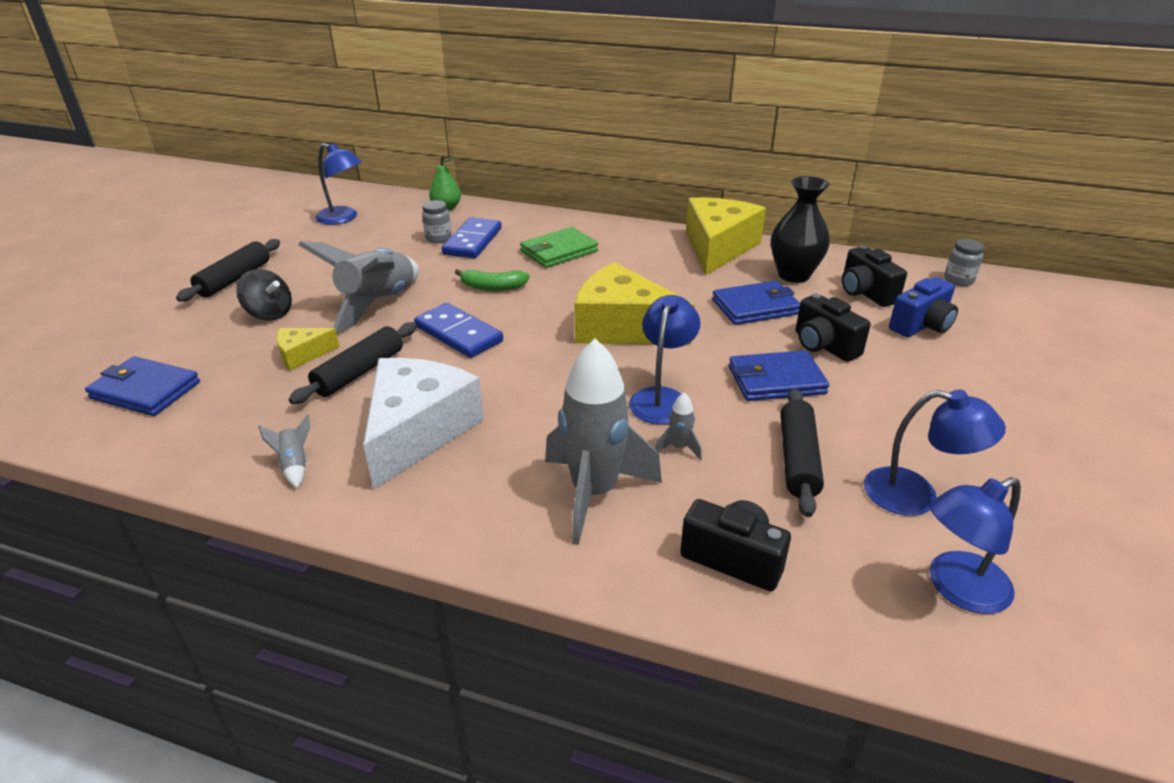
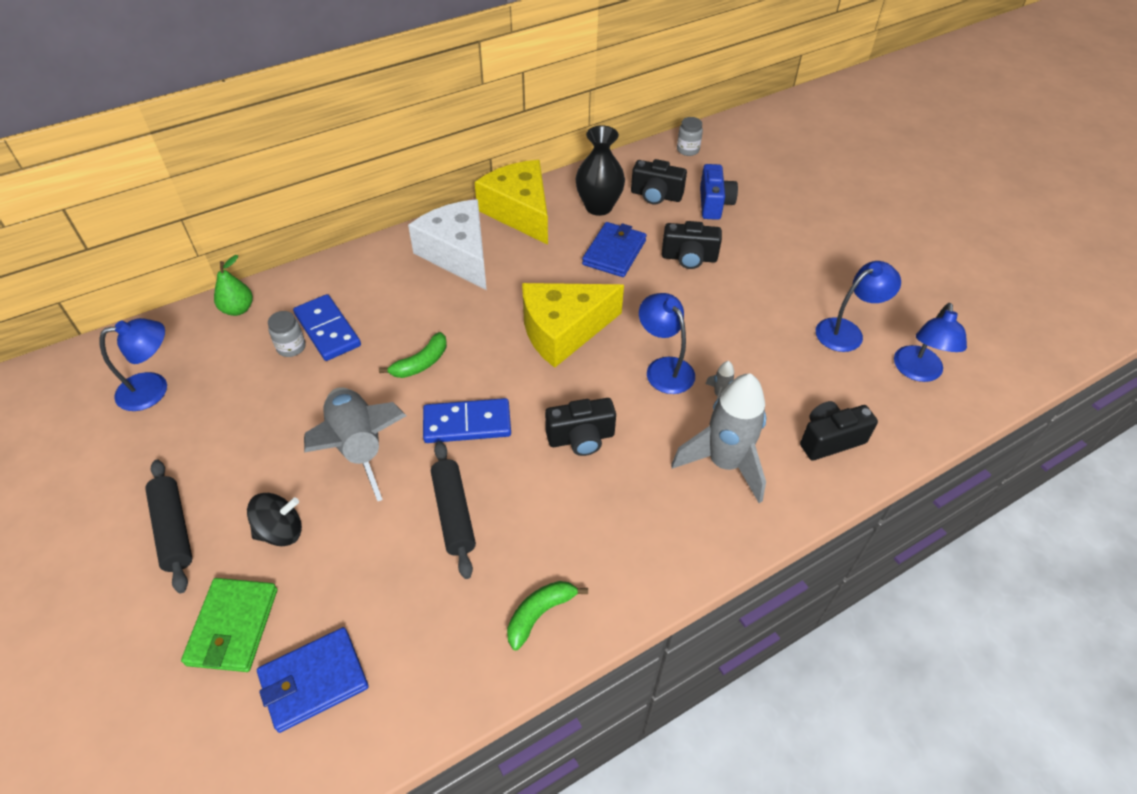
camera: 50 degrees left, 15 degrees up
grey rocket [258,414,310,488] -> green banana [507,581,588,650]
yellow cheese [276,328,340,370] -> none
white cheese [363,358,484,490] -> white cheese moved to [408,199,487,290]
green wallet [520,227,598,268] -> green wallet moved to [181,578,278,672]
blue wallet [729,350,829,401] -> none
black rolling pin [781,388,824,517] -> none
none -> black camera [545,398,616,456]

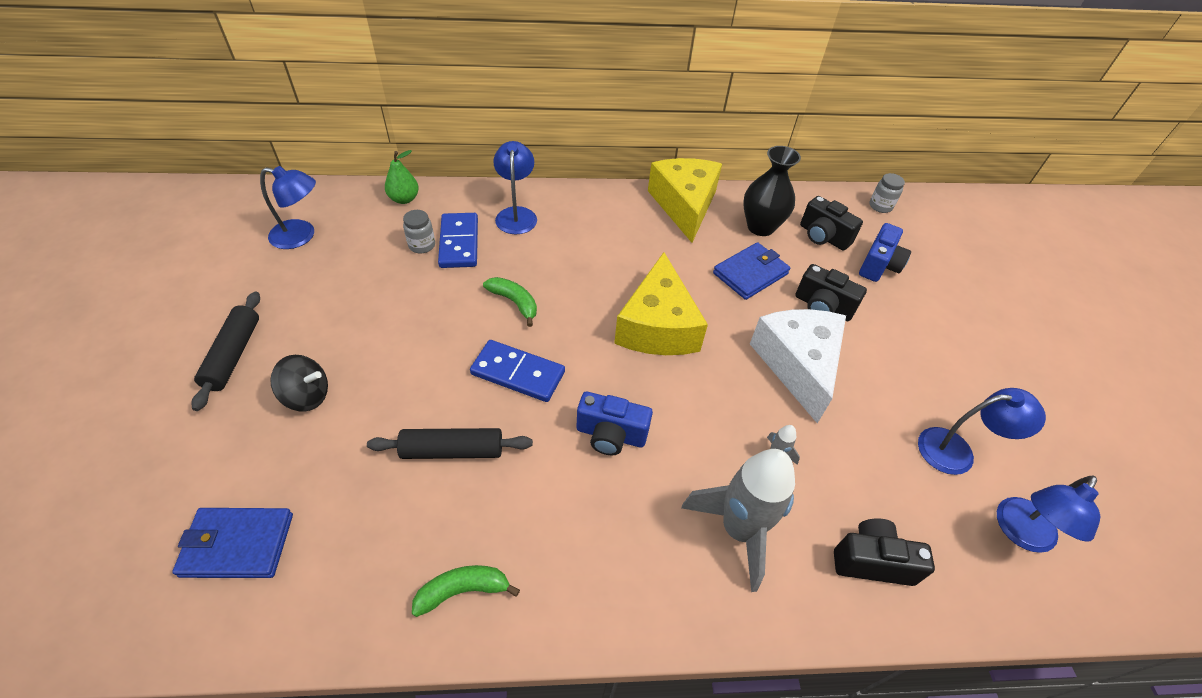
camera: 25 degrees right, 0 degrees up
green wallet [181,578,278,672] -> none
grey rocket [304,387,407,501] -> none
green banana [379,332,447,378] -> green banana turned 120 degrees counterclockwise [483,277,537,327]
white cheese [408,199,487,290] -> white cheese moved to [750,309,846,423]
black rolling pin [431,441,476,579] -> black rolling pin turned 75 degrees clockwise [367,428,533,459]
yellow cheese [522,283,624,368] -> yellow cheese turned 90 degrees counterclockwise [614,252,708,355]
black camera [545,398,616,456] -> blue camera [577,392,653,455]
blue lamp [639,293,695,394] -> blue lamp moved to [493,141,537,234]

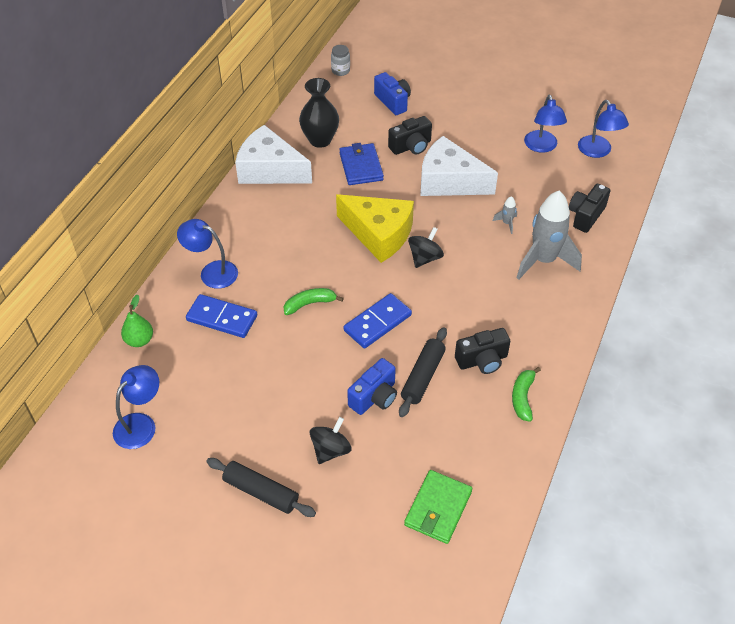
camera: 60 degrees left, 0 degrees up
blue wallet [172,508,293,578] -> green wallet [404,470,472,544]
grey jar [403,210,435,254] -> none
blue camera [577,392,653,455] -> blue camera moved to [347,358,397,415]
yellow cheese [648,158,722,243] -> white cheese [235,125,312,184]
black camera [800,196,863,251] -> black camera moved to [455,328,510,374]
blue lamp [918,388,1046,475] -> blue lamp turned 150 degrees clockwise [524,95,567,153]
none -> black spinning top [408,227,444,268]

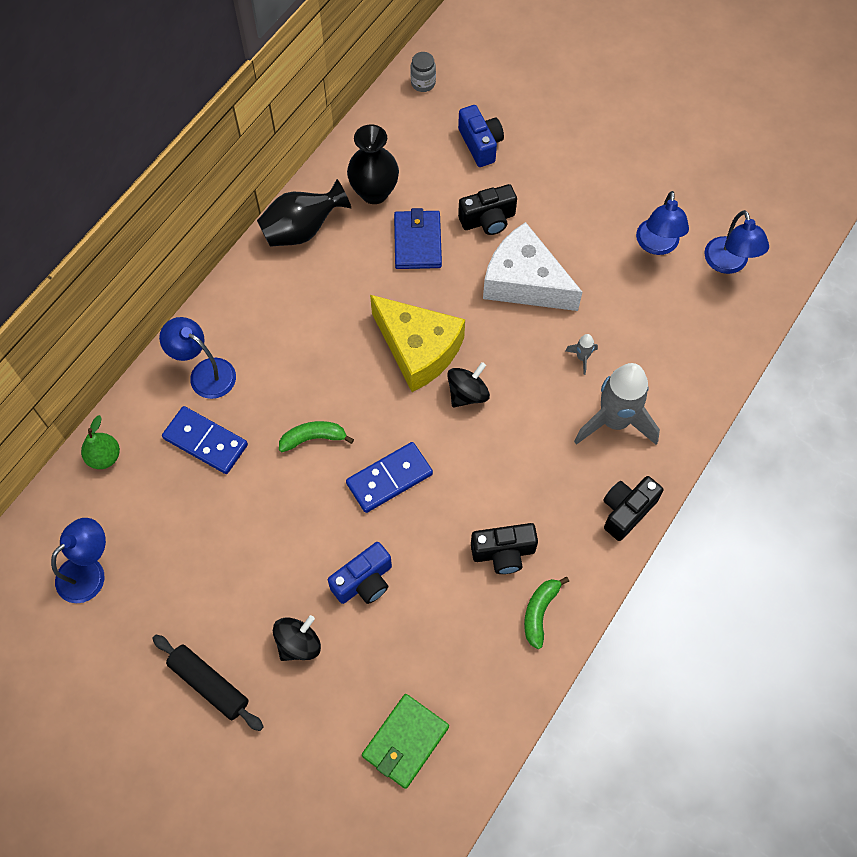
camera: 10 degrees right, 15 degrees up
white cheese [235,125,312,184] -> black vase [257,179,351,247]
black rolling pin [399,327,447,417] -> none
black camera [569,184,610,233] -> black camera moved to [603,476,663,541]

